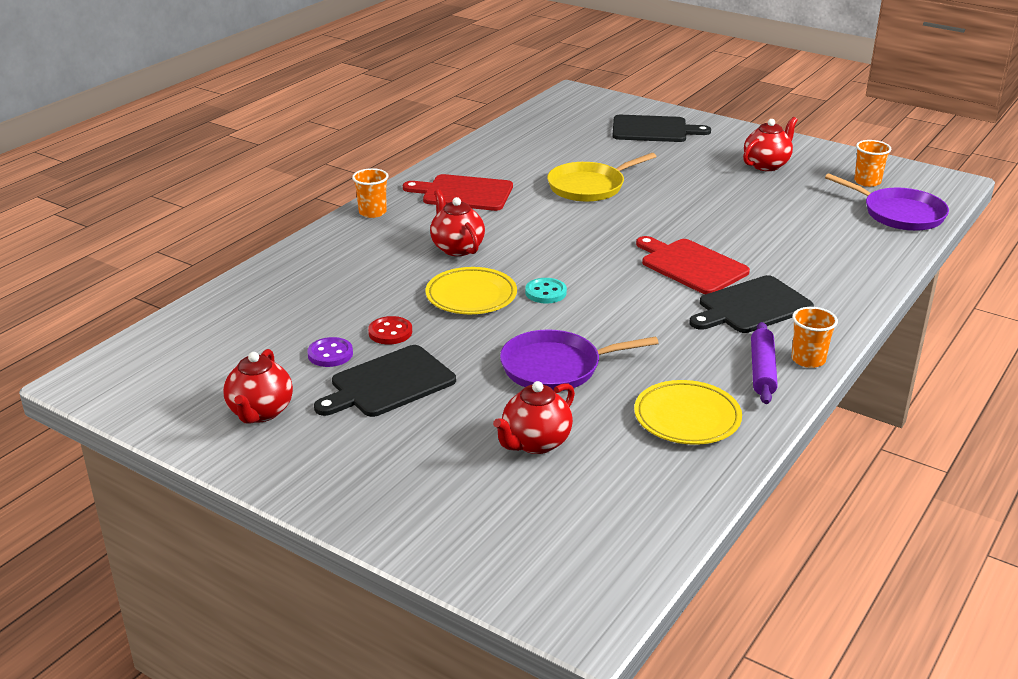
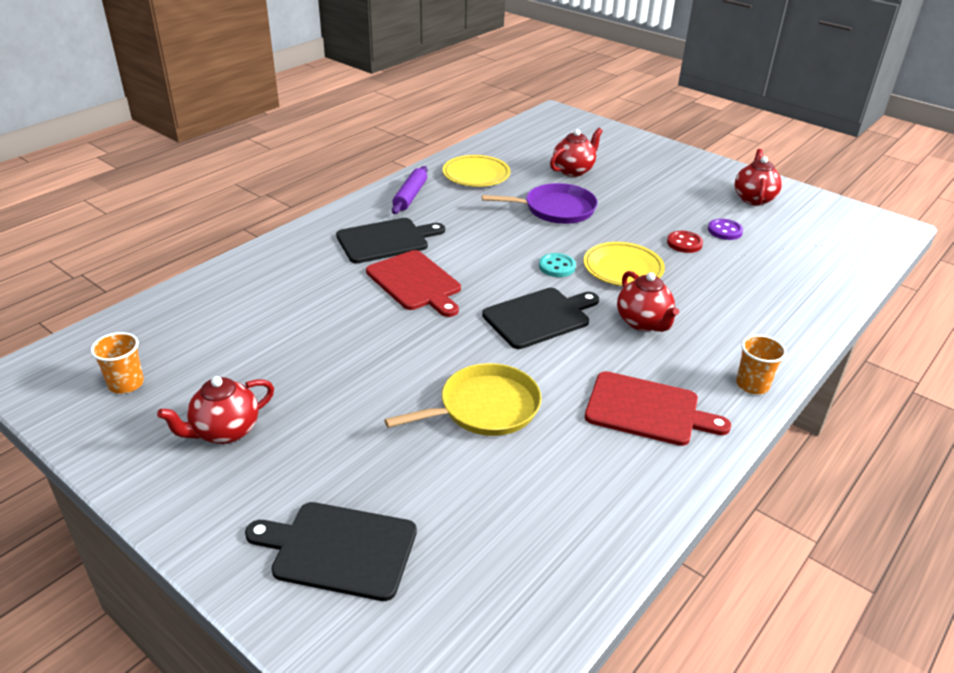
camera: 175 degrees left, 5 degrees up
black cutting board [314,345,456,417] -> black cutting board moved to [482,288,599,349]
orange cup [791,307,838,368] -> none
purple pan [825,173,949,231] -> none

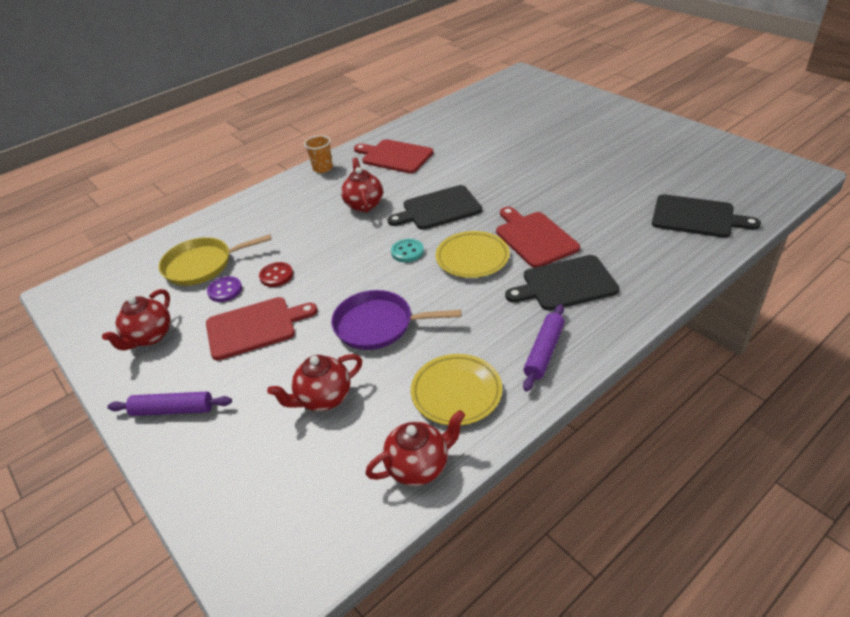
camera: 165 degrees left, 5 degrees up
orange cup [91,332,144,394] -> none
red teapot [157,376,274,444] -> red teapot moved to [365,410,465,486]
black cutting board [245,502,417,601] -> black cutting board moved to [652,194,761,238]
yellow pan [384,363,542,436] -> yellow pan moved to [159,234,272,286]
yellow plate [583,242,665,286] -> yellow plate moved to [436,231,510,278]
none -> purple rolling pin [107,392,232,416]
none -> red cutting board [206,297,317,360]

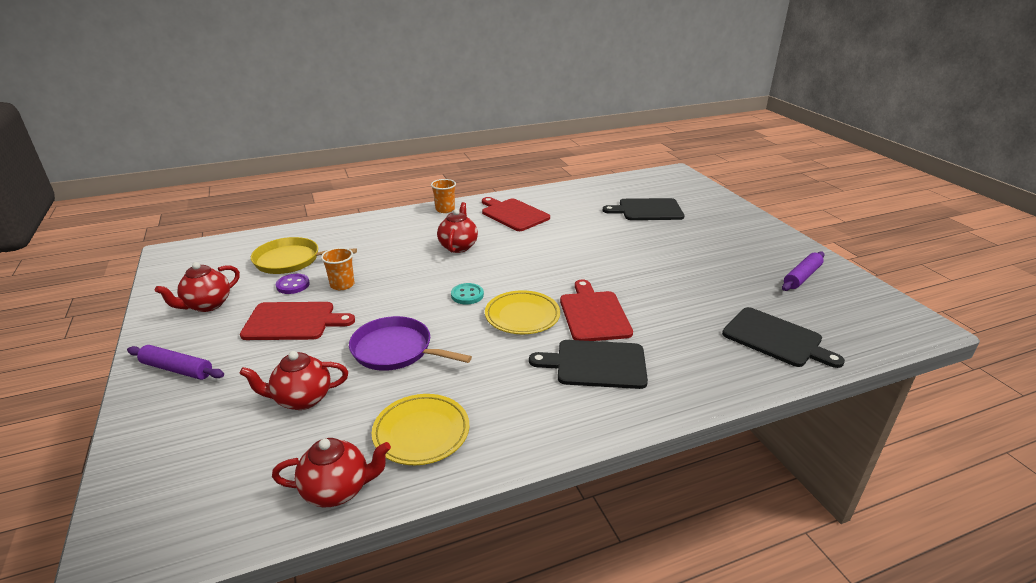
camera: 15 degrees right, 10 degrees down
red button [259,262,293,287] -> orange cup [321,248,354,290]
black cutting board [387,185,482,230] -> black cutting board moved to [603,198,684,220]
purple rolling pin [523,304,565,391] -> purple rolling pin moved to [782,251,825,291]

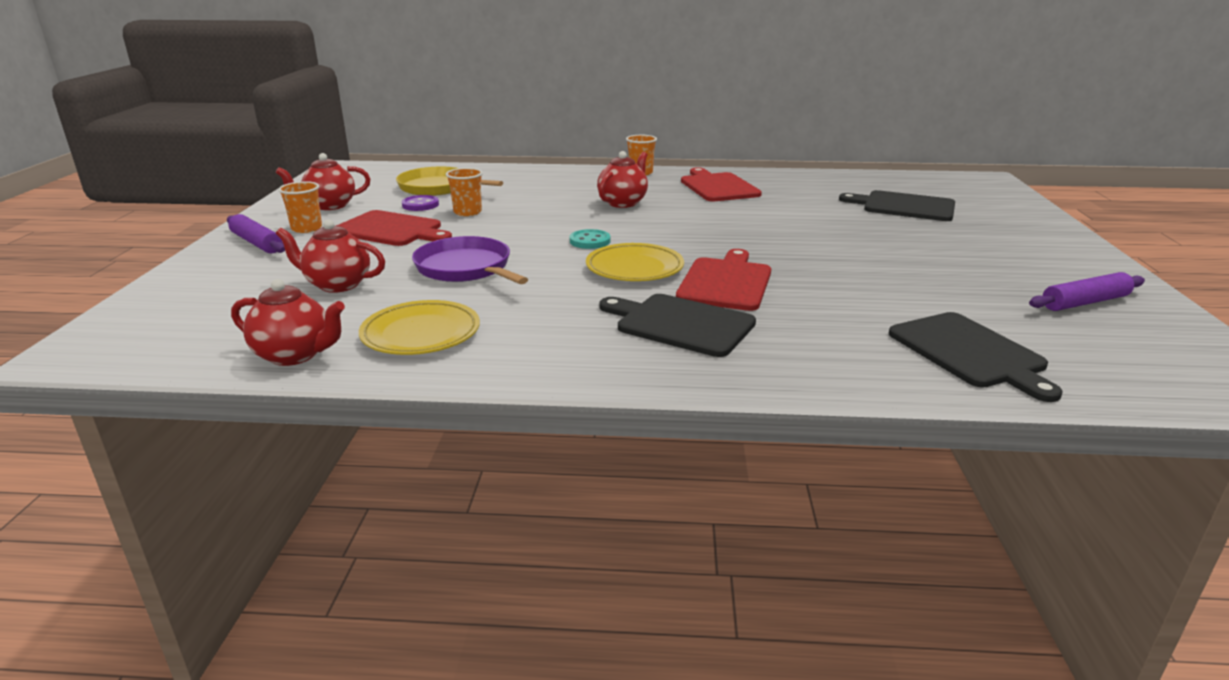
camera: 25 degrees right, 5 degrees down
none -> orange cup [278,181,322,233]

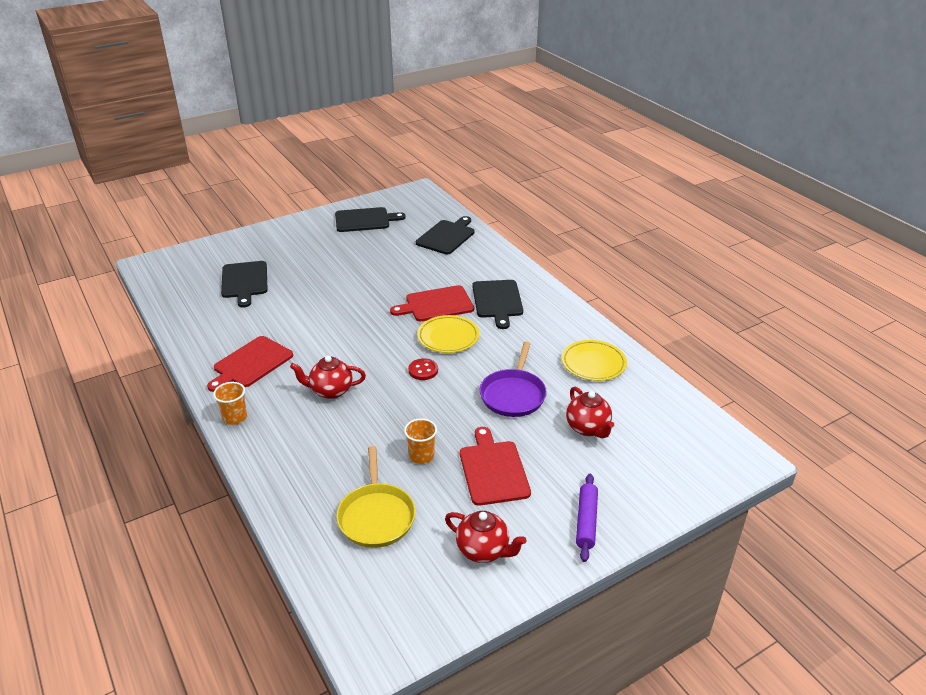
camera: 125 degrees left, 10 degrees up
red teapot [231,279,345,366] -> none
orange cup [278,181,322,233] -> none
purple button [402,195,439,211] -> none
turquoise button [570,229,610,249] -> red button [408,358,438,380]
purple rolling pin [1029,272,1145,311] -> black cutting board [335,207,406,232]

